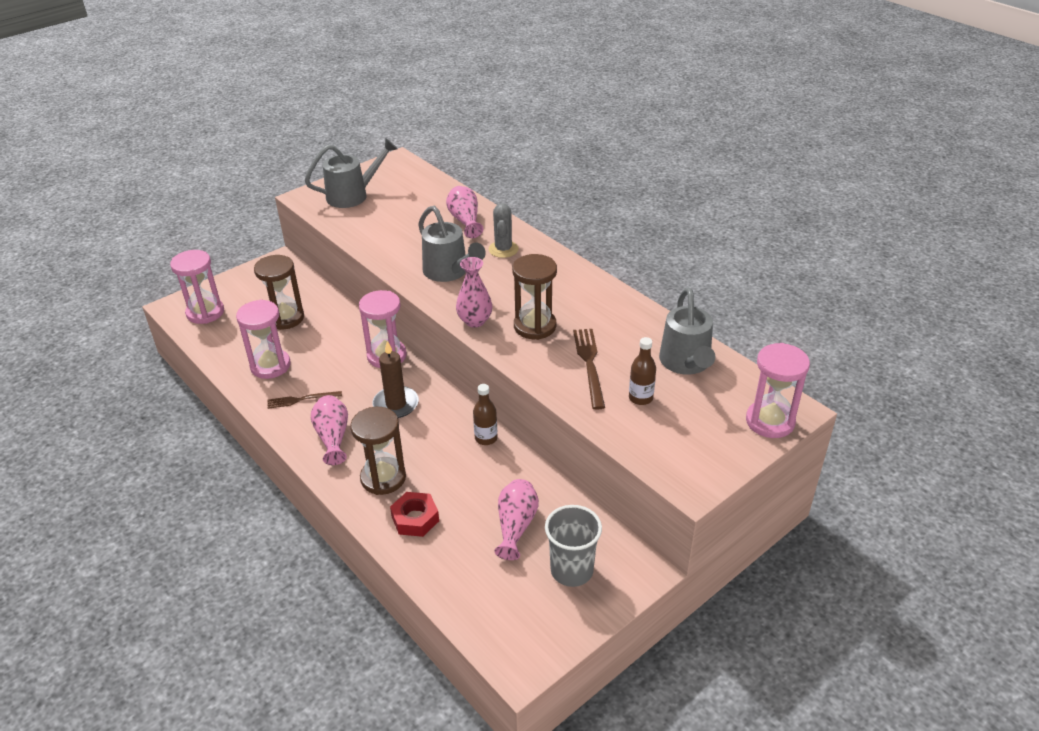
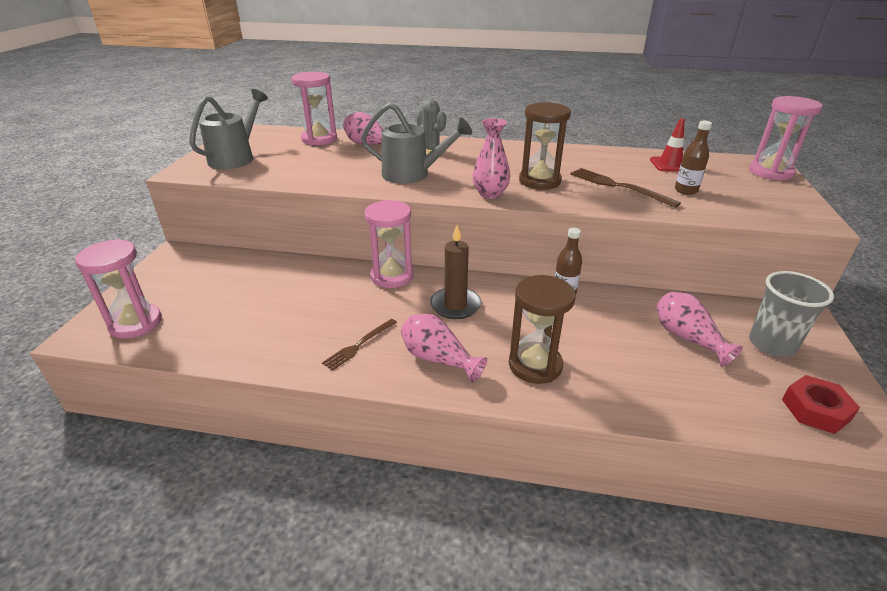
camera: 40 degrees left, 5 degrees down
pink hourglass [236,300,291,379] -> pink hourglass moved to [292,72,337,145]
brown hourglass [254,255,304,330] -> none
red nut [390,492,439,537] -> red nut moved to [782,375,860,434]
grey watering can [659,288,715,375] -> red traffic cone [650,118,685,171]

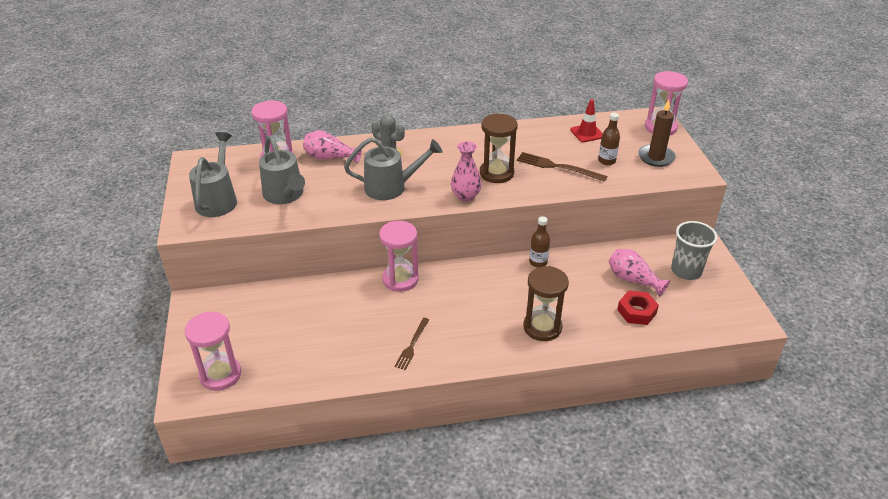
camera: 20 degrees left, 5 degrees up
pink vase [401,314,487,383] -> none
brown candle [430,225,481,319] -> brown candle moved to [638,99,676,167]
red nut [782,375,860,434] -> red nut moved to [617,291,659,325]
none -> grey watering can [259,135,305,204]

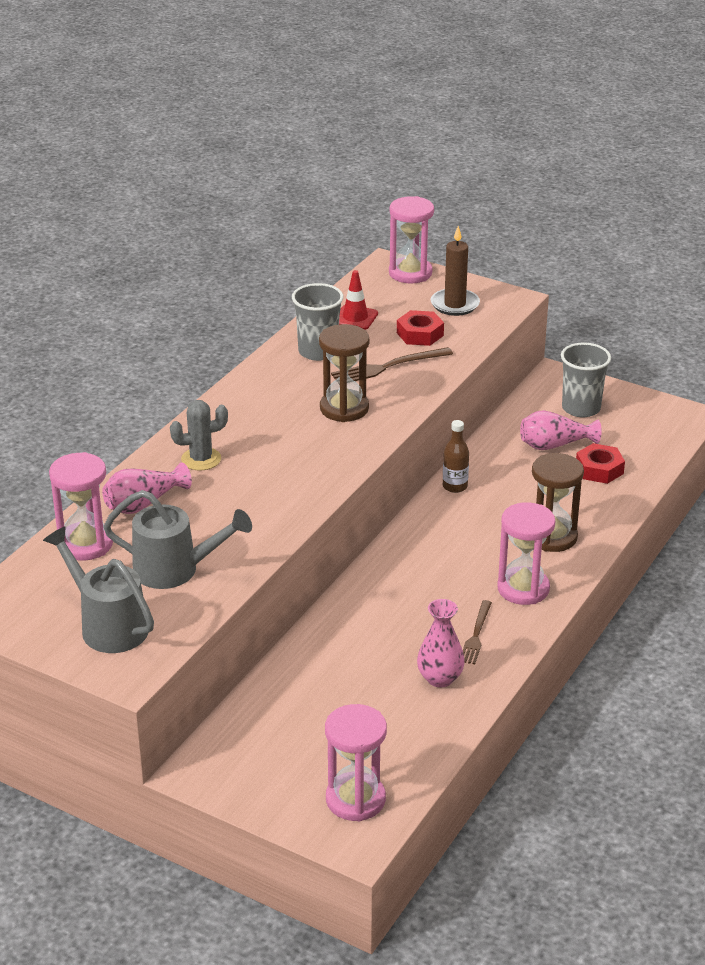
camera: 50 degrees left, 5 degrees down
grey watering can [344,137,442,200] -> none
pink hourglass [379,221,419,292] -> pink hourglass moved to [497,502,555,605]
brown fork [395,318,429,370] -> brown fork turned 45 degrees clockwise [463,600,492,664]
pink vase [451,141,482,202] -> pink vase moved to [417,599,465,688]
brown bottle [598,113,620,165] -> red nut [397,310,444,346]
none -> grey cup [292,283,344,361]

